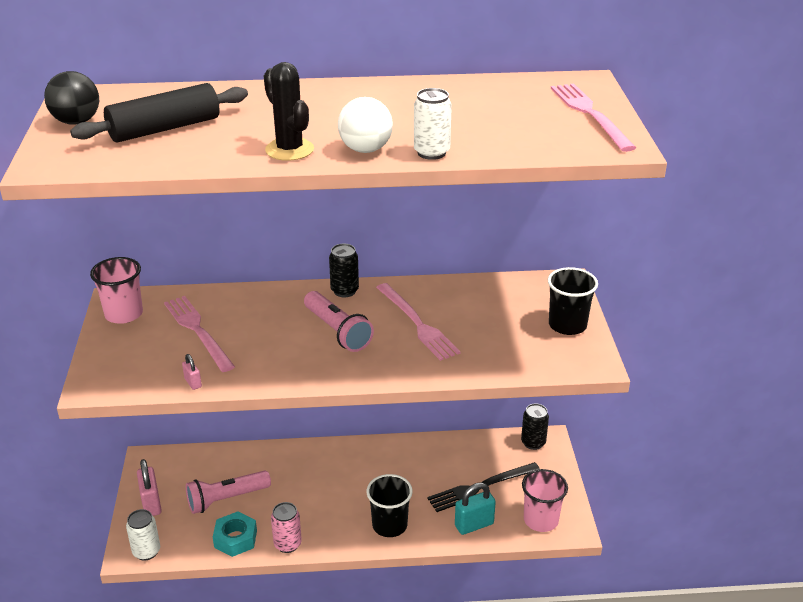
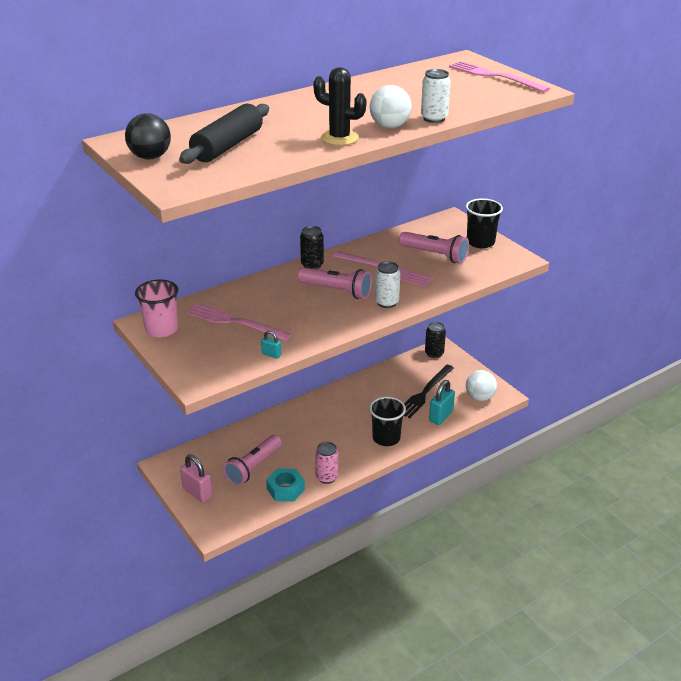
camera: 30 degrees left, 0 degrees up
white can [126,509,160,561] -> white can moved to [375,261,400,308]
pink padlock [182,354,202,390] -> turquoise padlock [261,331,281,359]
pink cup [522,469,568,532] -> white ball [466,370,497,401]
none -> pink flashlight [399,232,469,263]

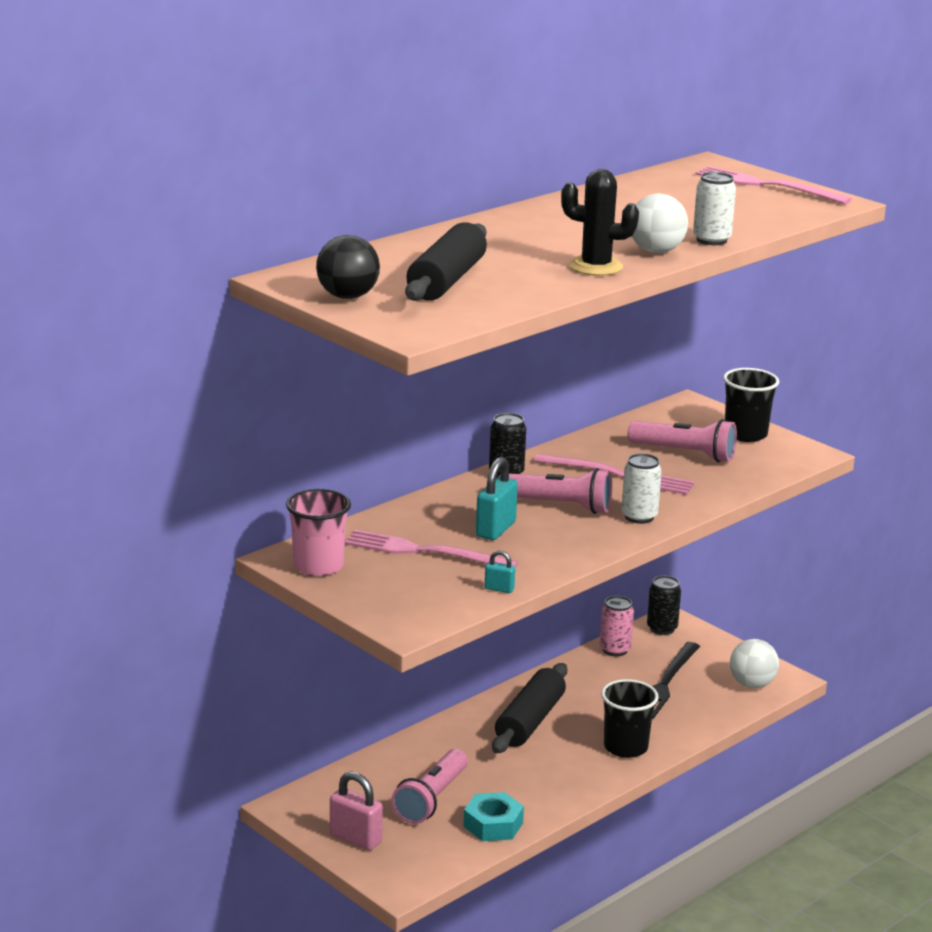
camera: 10 degrees left, 10 degrees down
pink can [315,442,339,484] -> pink can moved to [600,596,634,656]
turquoise padlock [429,380,455,425] -> turquoise padlock moved to [476,457,518,540]
none -> black rolling pin [492,663,567,753]

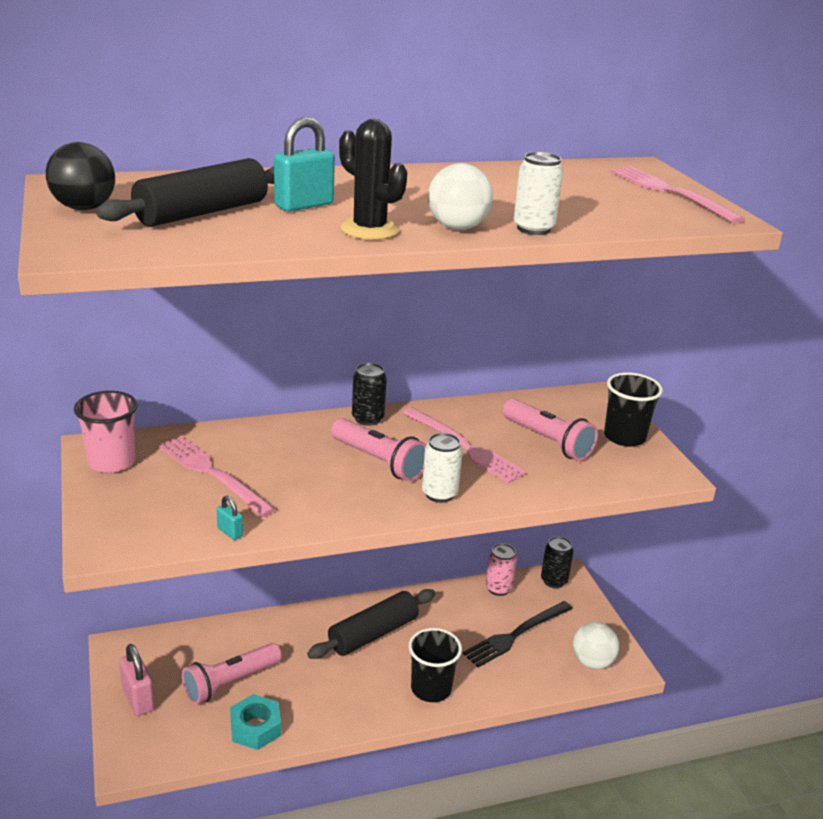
camera: 25 degrees right, 5 degrees up
turquoise padlock [476,457,518,540] -> turquoise padlock moved to [274,117,335,212]

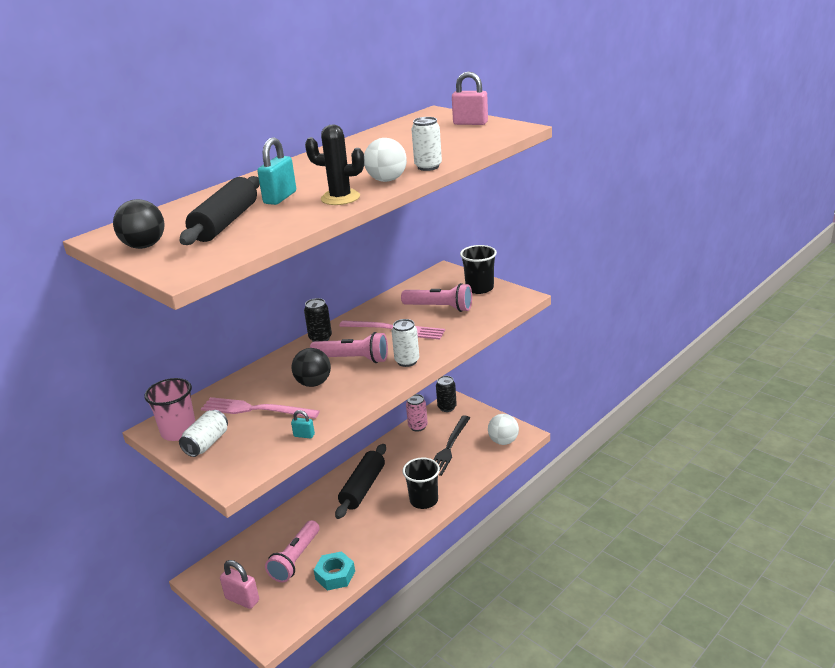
camera: 25 degrees left, 0 degrees up
pink fork [610,167,745,223] -> pink padlock [452,72,488,125]
none -> white can [179,410,228,457]
none -> black ball [292,348,331,387]

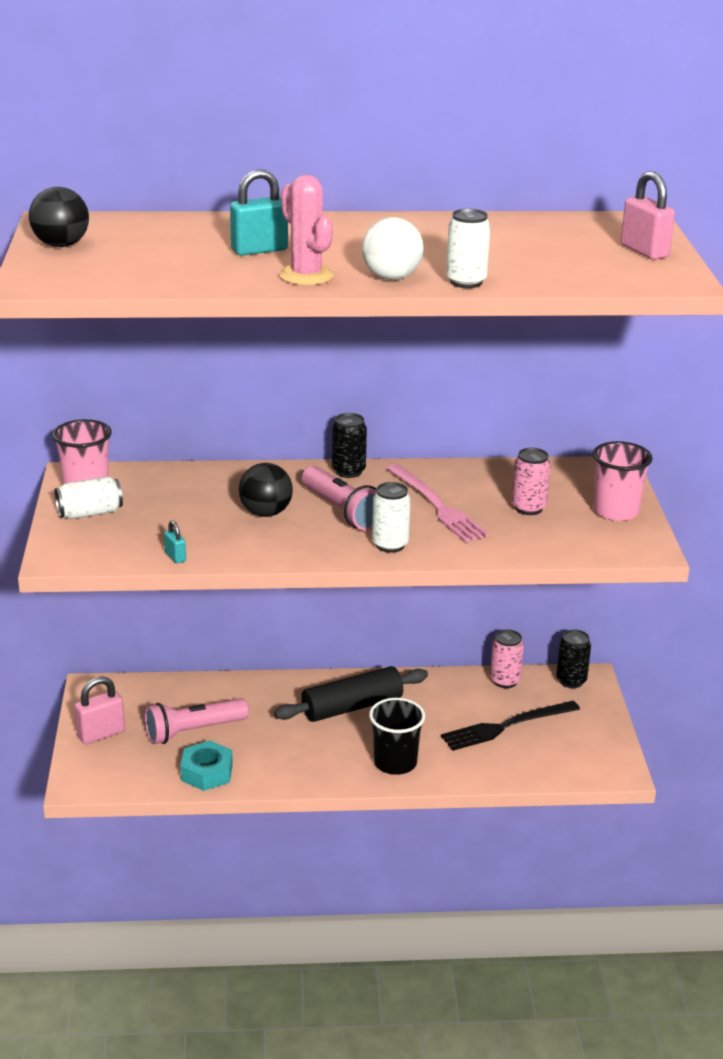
camera: 40 degrees right, 0 degrees up
black rolling pin [180,176,260,245] -> none
pink fork [201,397,320,419] -> none
pink padlock [220,560,259,609] -> pink padlock turned 75 degrees clockwise [74,676,125,744]
black cactus [305,124,364,205] -> pink cactus [279,175,334,285]
pink flashlight [401,283,472,312] -> pink can [512,448,551,515]
black cup [460,245,497,294] -> pink cup [593,441,653,521]
white ball [488,414,519,445] -> none

